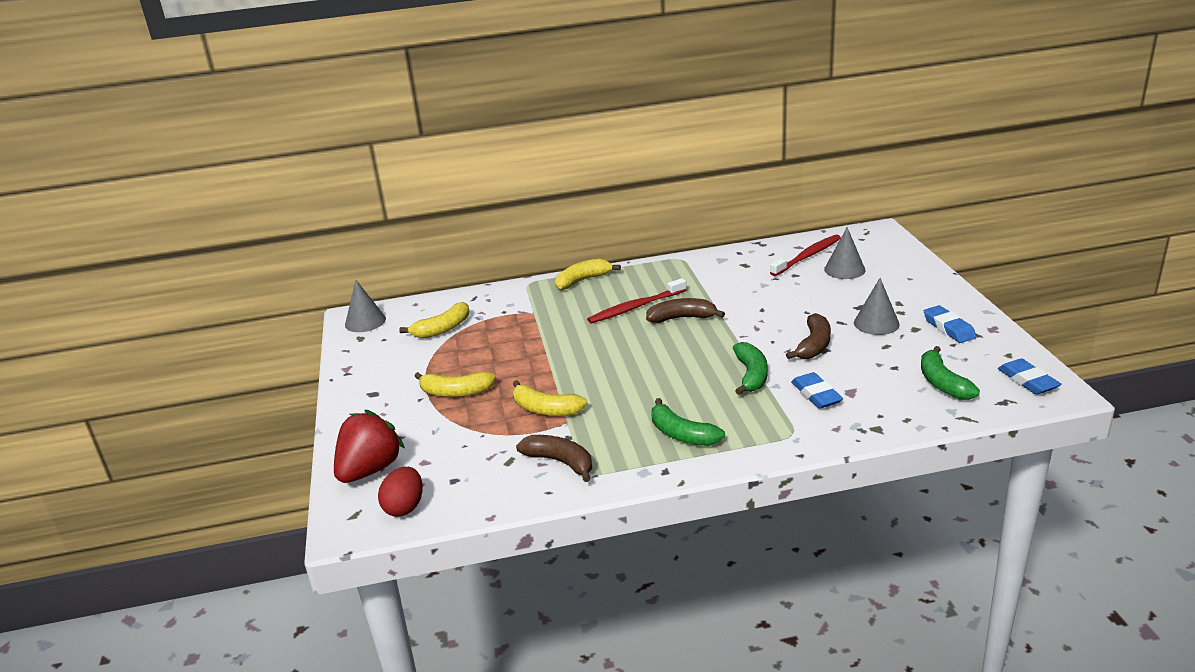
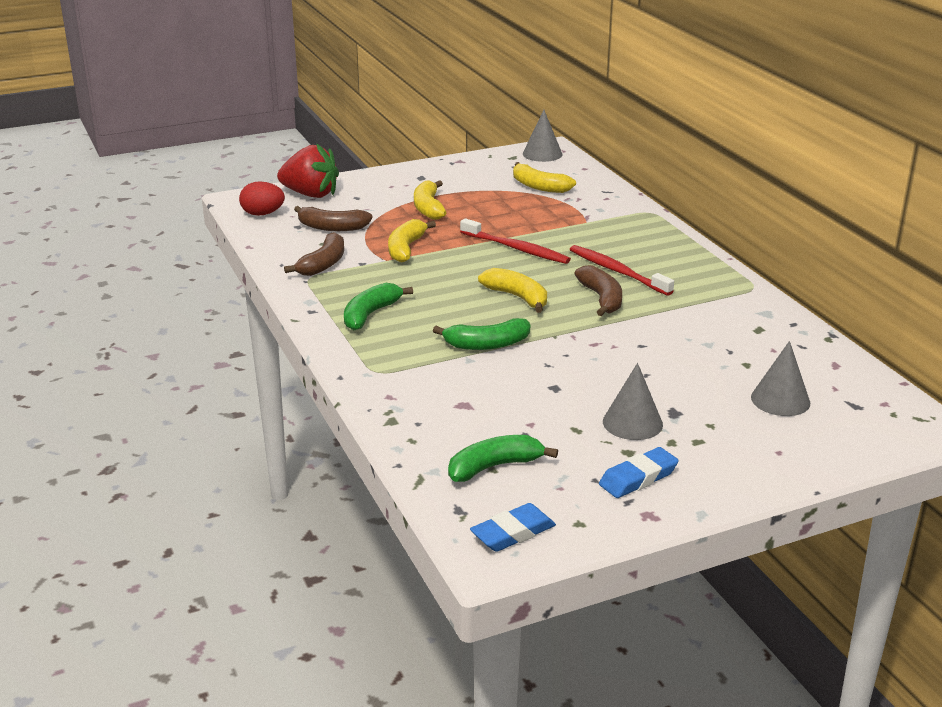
camera: 75 degrees right, 0 degrees up
yellow banana [555,259,621,290] -> yellow banana moved to [478,268,547,313]
red toothbrush [770,235,841,276] -> red toothbrush moved to [460,218,571,264]
brown banana [786,313,831,359] -> brown banana moved to [294,206,373,231]
blue eraser [791,372,843,409] -> none

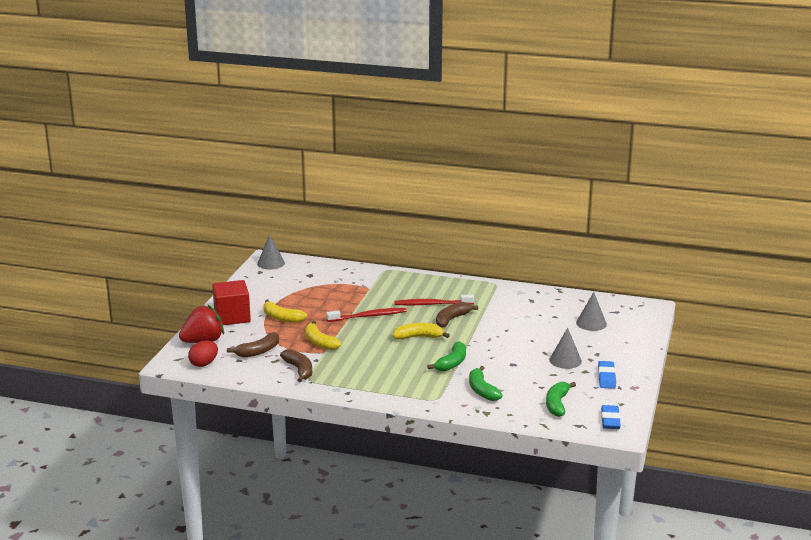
camera: 50 degrees left, 5 degrees down
green banana [344,283,413,330] -> green banana moved to [469,366,503,401]
yellow banana [513,162,576,193] -> none
brown banana [574,265,622,316] -> brown banana turned 75 degrees counterclockwise [436,302,478,328]
none -> red cube [212,280,251,325]

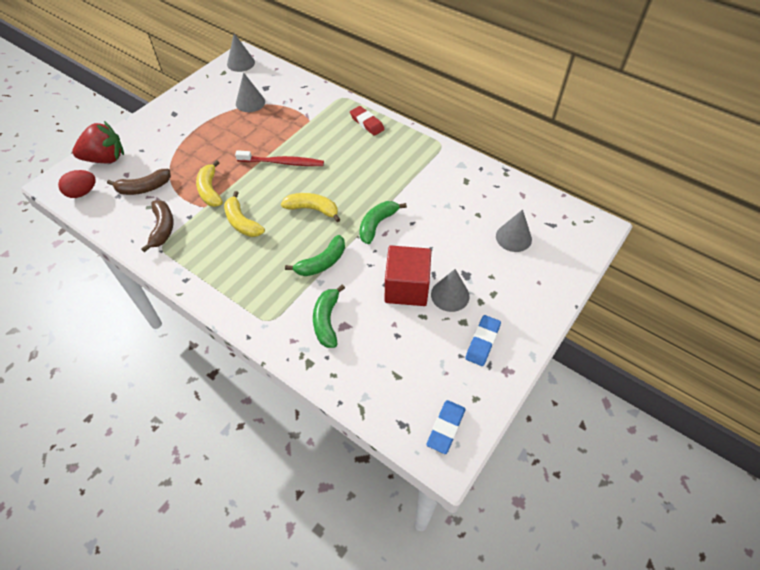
camera: 20 degrees right, 30 degrees up
red cube [212,280,251,325] -> red cube moved to [385,246,431,306]
yellow banana [264,300,307,323] -> yellow banana moved to [224,191,265,237]
red toothbrush [395,295,474,305] -> none
brown banana [436,302,478,328] -> none
green banana [546,382,576,417] -> green banana moved to [359,201,407,244]
none -> grey cone [236,72,265,112]
none -> red eraser [350,106,385,136]

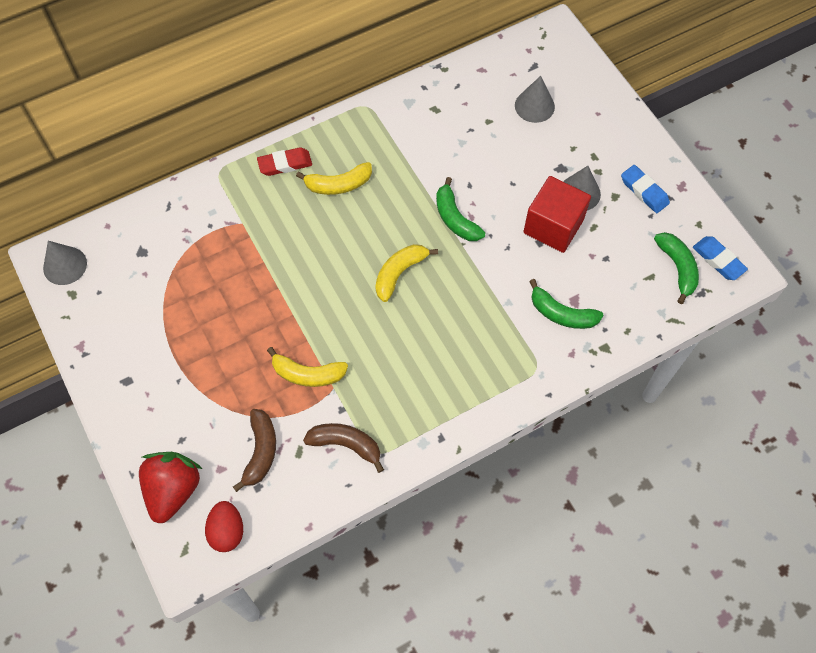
camera: 65 degrees left, 10 degrees up
yellow banana [224,191,265,237] -> yellow banana moved to [296,162,372,195]
red toothbrush [235,150,324,166] -> none
grey cone [236,72,265,112] -> none
green banana [285,235,345,276] -> green banana moved to [654,232,699,304]

